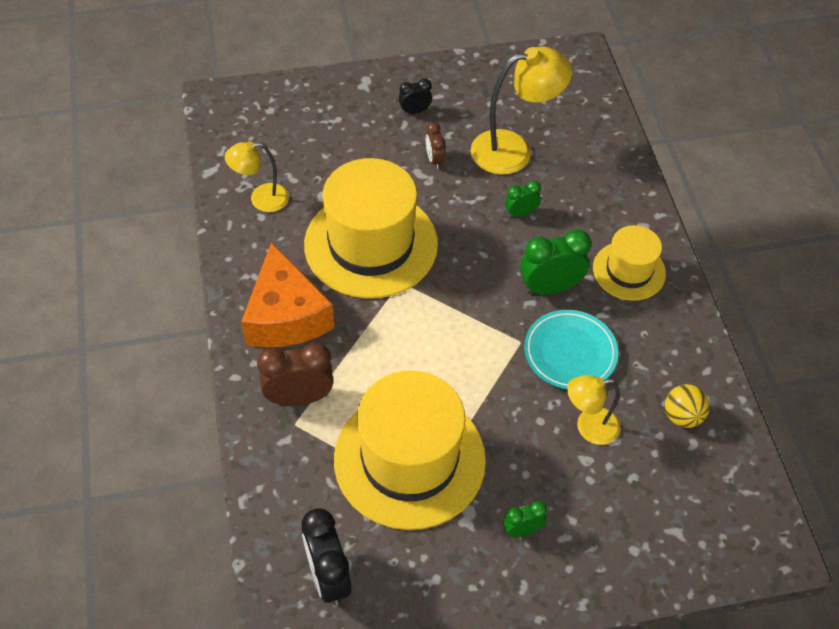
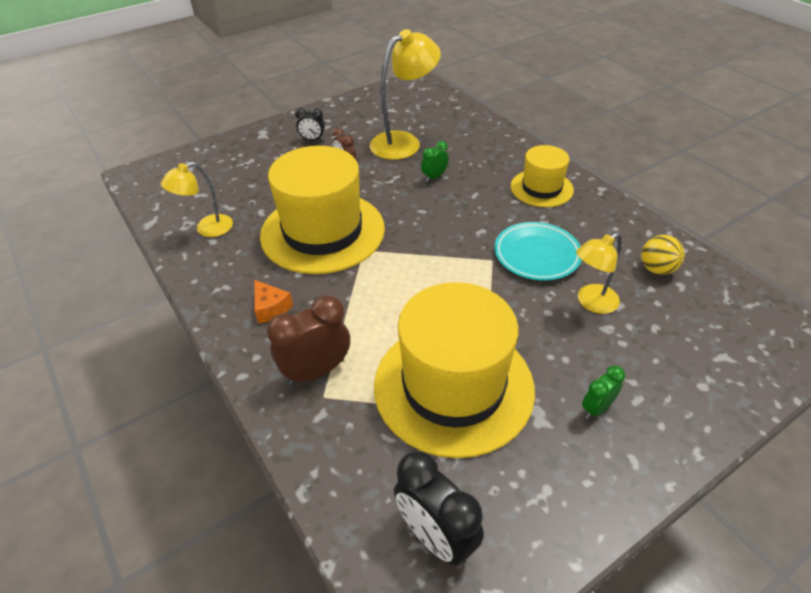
camera: 20 degrees left, 10 degrees down
orange cheese [241,242,334,348] -> orange cheese [254,280,293,324], size x0.44
black clock [399,78,432,114] -> black clock turned 135 degrees counterclockwise [295,108,325,140]
green clock [520,229,591,295] -> none

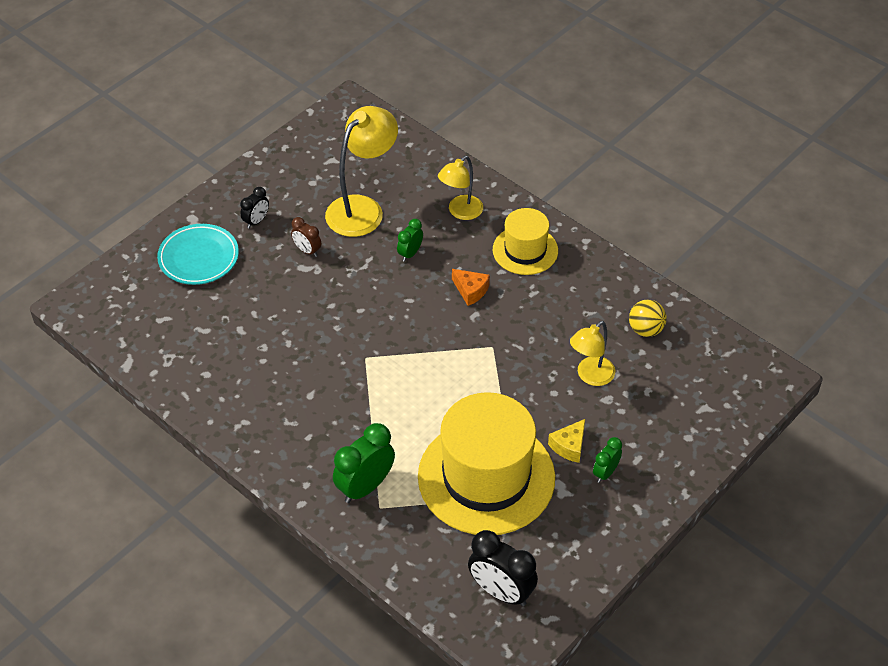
camera: 15 degrees left, 5 degrees up
yellow lamp [161,162,233,237] -> yellow lamp moved to [438,156,483,220]
orange cheese [254,280,293,324] -> orange cheese moved to [452,269,490,306]
yellow hat [260,146,385,274] -> none
brown clock [266,295,350,385] -> green clock [333,423,395,503]
black clock [295,108,325,140] -> black clock turned 45 degrees counterclockwise [240,187,269,229]
turquoise plate [494,222,582,280] -> turquoise plate moved to [157,224,239,285]
none -> yellow cheese [548,419,585,463]

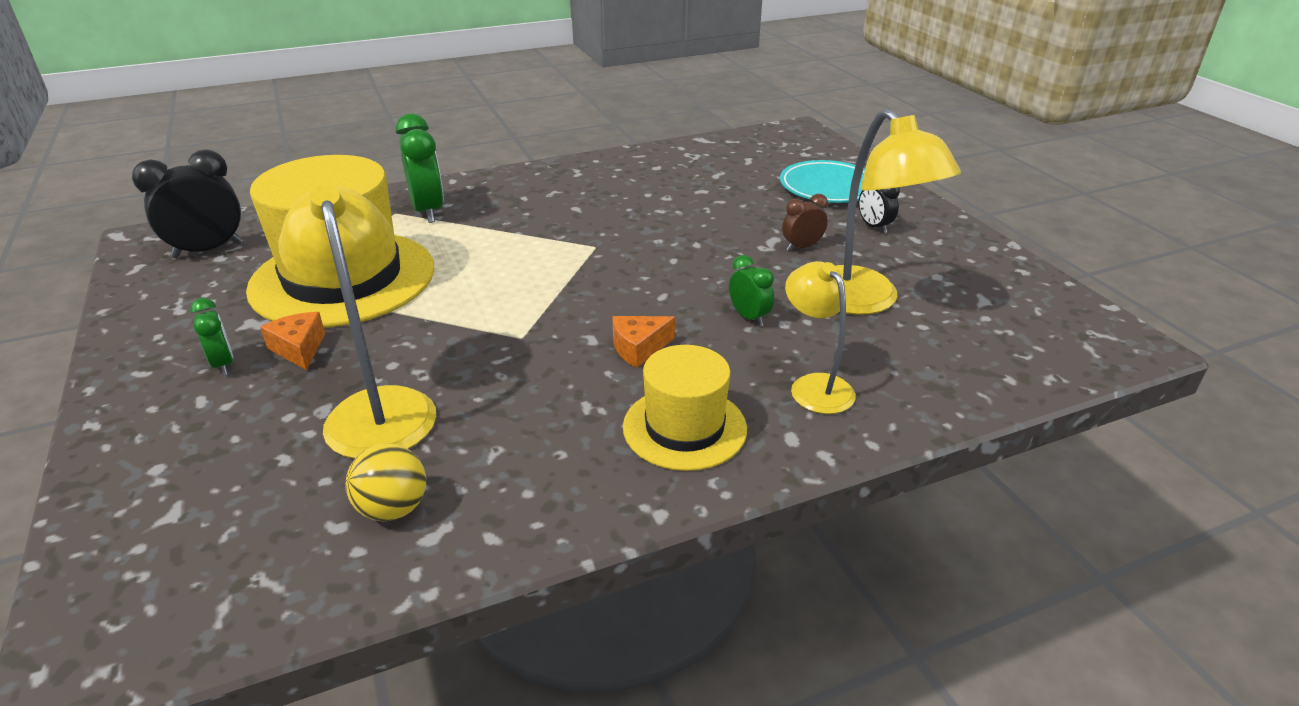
camera: 115 degrees right, 15 degrees down
yellow cheese [548,419,585,463] -> orange cheese [260,312,325,370]
yellow lamp [570,321,615,386] -> yellow lamp [278,185,436,459], size x1.65

